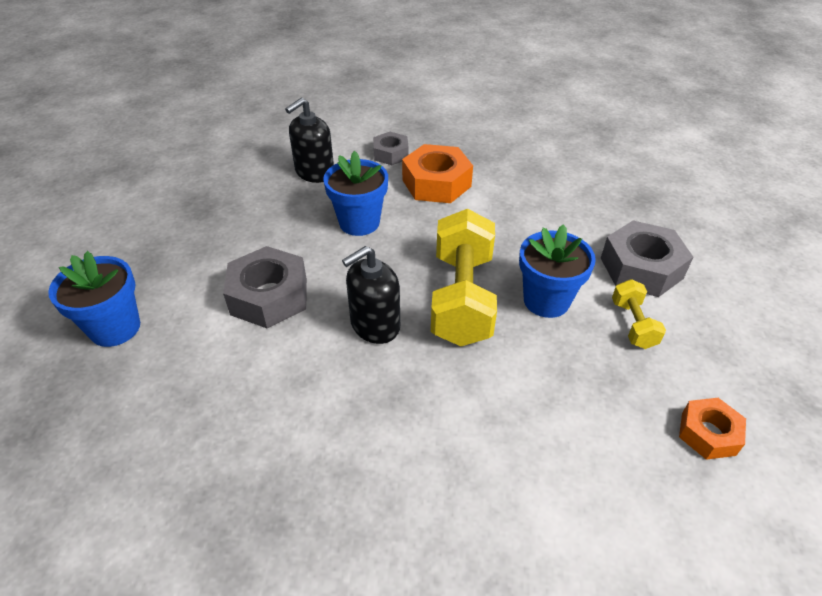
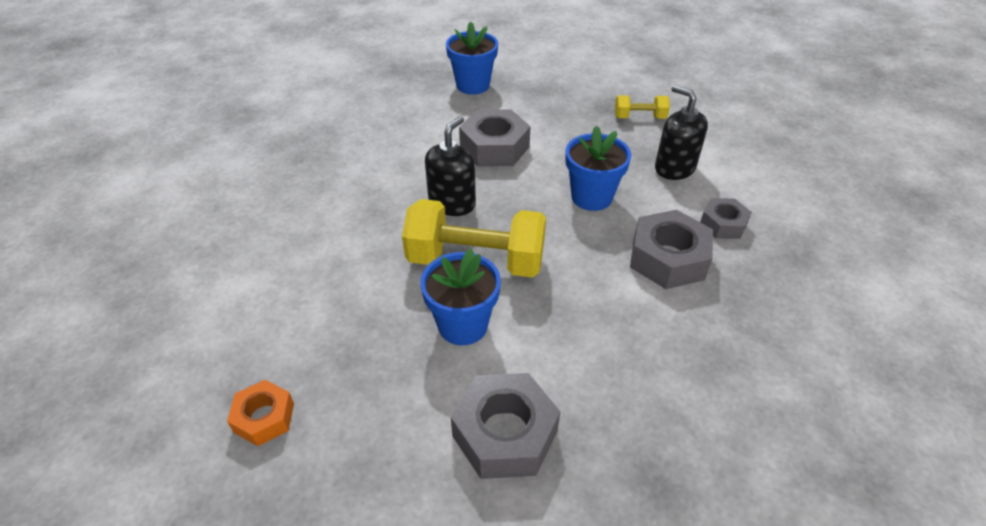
camera: 95 degrees right, 0 degrees up
black soap dispenser [342,246,400,344] -> black soap dispenser turned 60 degrees clockwise [425,116,476,216]
orange nut [402,144,473,203] -> grey nut [630,210,713,289]
yellow dumbbell [612,279,666,349] -> yellow dumbbell moved to [615,95,670,119]

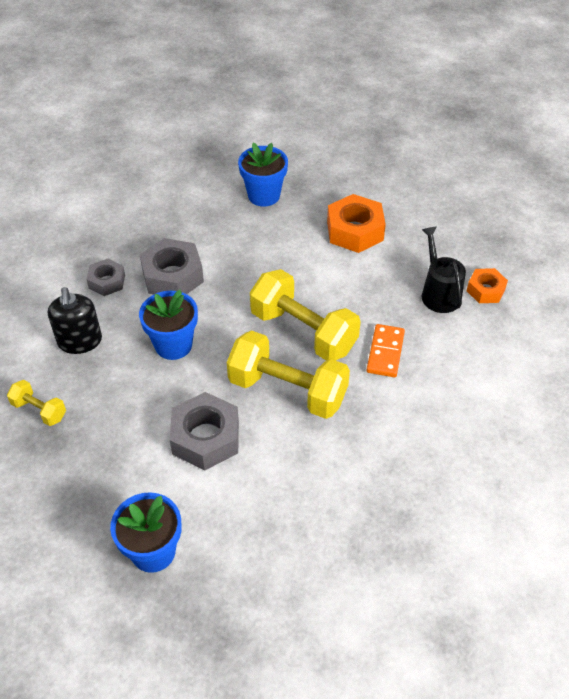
camera: 150 degrees left, 5 degrees up
blue flower pot [420,249,501,345] -> blue flower pot moved to [238,143,288,207]
black soap dispenser [425,116,476,216] -> yellow dumbbell [227,330,350,419]
grey nut [451,373,560,479] -> orange nut [327,194,386,253]
none -> orange domino [367,324,405,377]
none -> black watering can [422,226,466,313]

